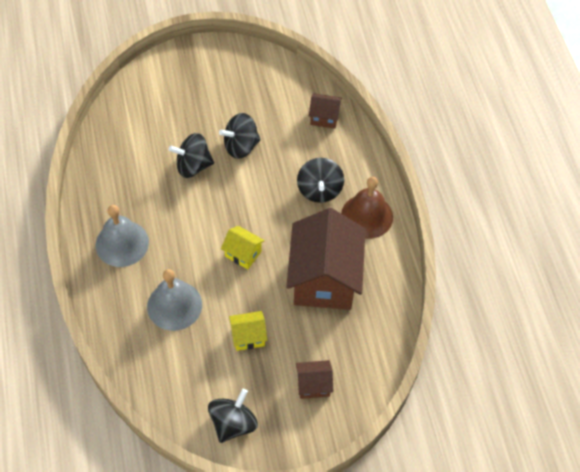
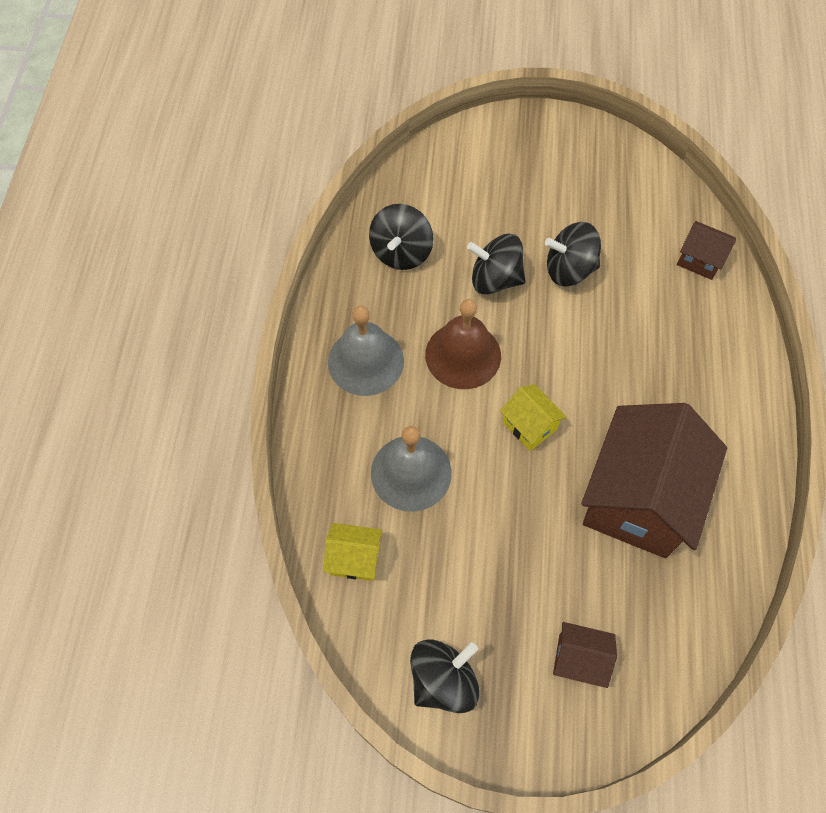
camera: 20 degrees right, 5 degrees up
yellow house [229,311,267,351] -> yellow house moved to [323,523,382,581]
black spinning top [297,158,344,203] -> black spinning top moved to [369,204,433,270]
brown bell [341,177,393,239] -> brown bell moved to [425,299,501,389]

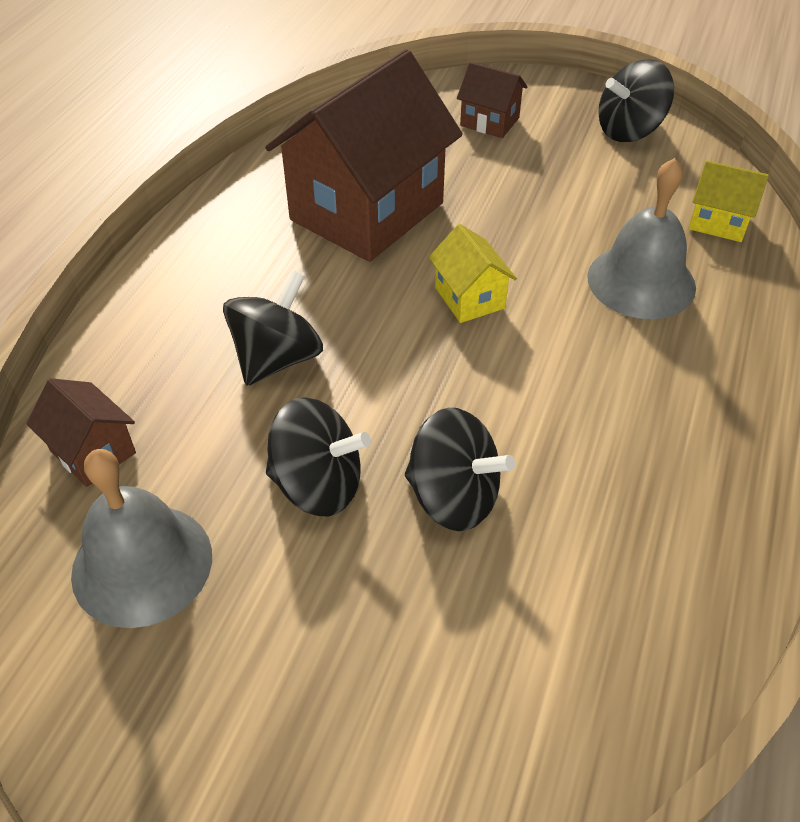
camera: 165 degrees left, 15 degrees down
grey bell [328,306,404,396] -> grey bell moved to [71,449,212,628]
black spinning top [369,204,433,270] -> black spinning top moved to [223,271,323,386]
brown bell [425,299,501,389] -> none

